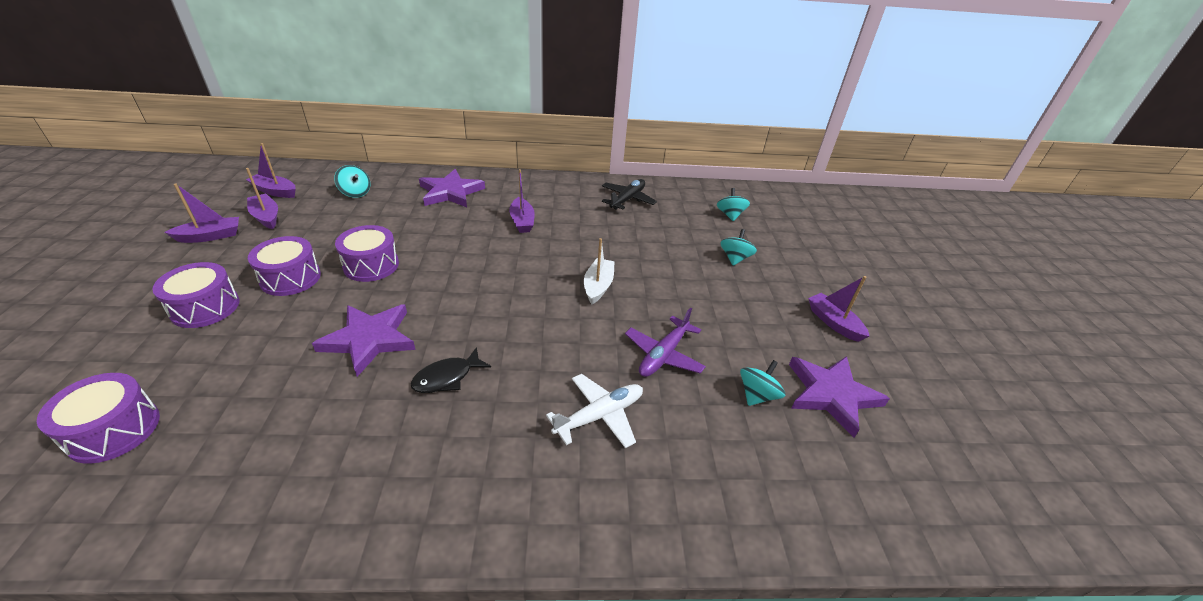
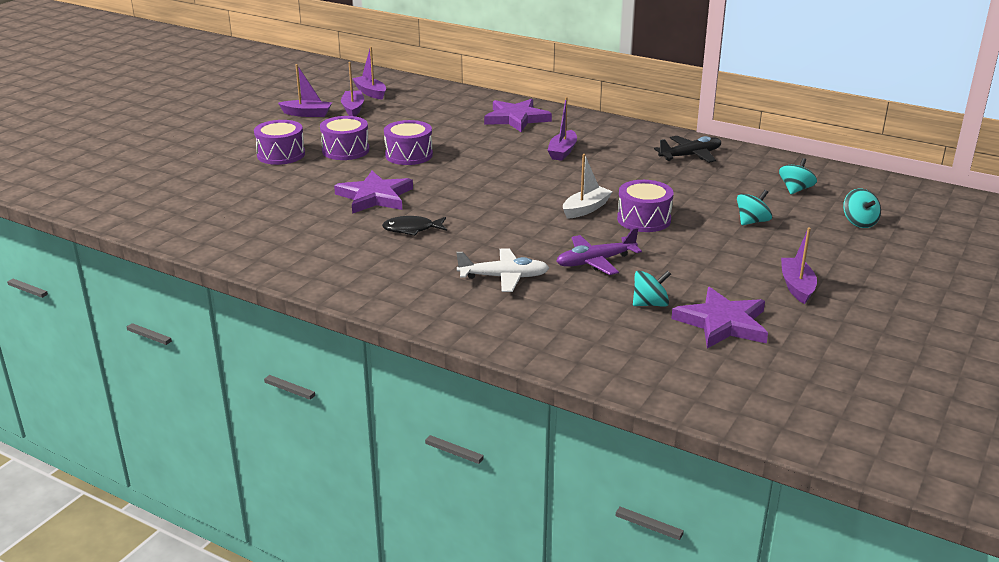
camera: 35 degrees right, 10 degrees down
purple drum [37,373,160,464] -> purple drum moved to [617,180,674,232]
turquoise spinning top [334,165,371,198] -> turquoise spinning top moved to [843,189,881,228]

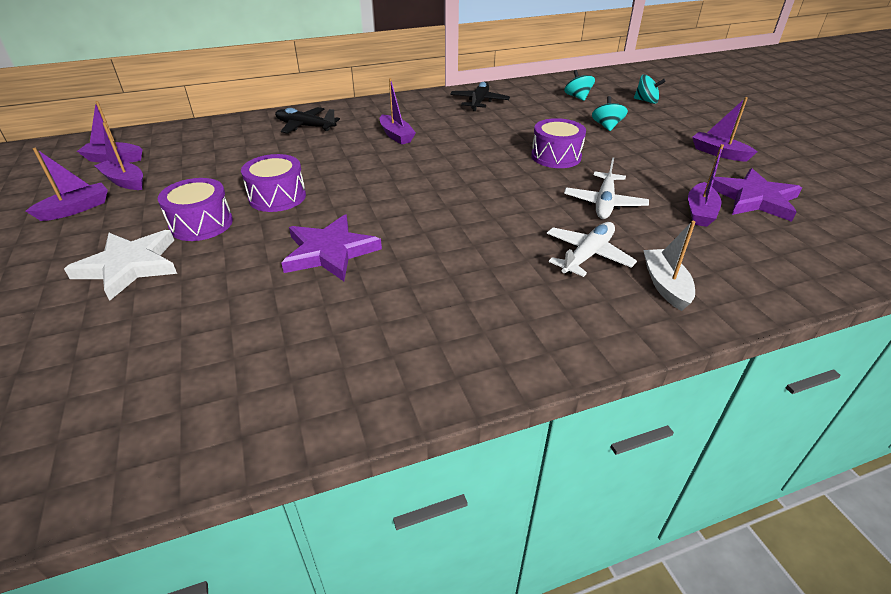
camera: 50 degrees left, 10 degrees up
purple drum [254,120,305,165] -> white star [64,230,177,301]
black fish [382,216,447,236] -> none
purple star [484,99,552,132] -> black plane [275,107,340,134]
purple plane [556,228,642,275] -> white plane [564,157,649,219]
white boat [563,154,613,219] -> white boat moved to [643,221,695,311]
turquoise spinning top [633,270,671,307] -> purple boat [688,144,724,227]

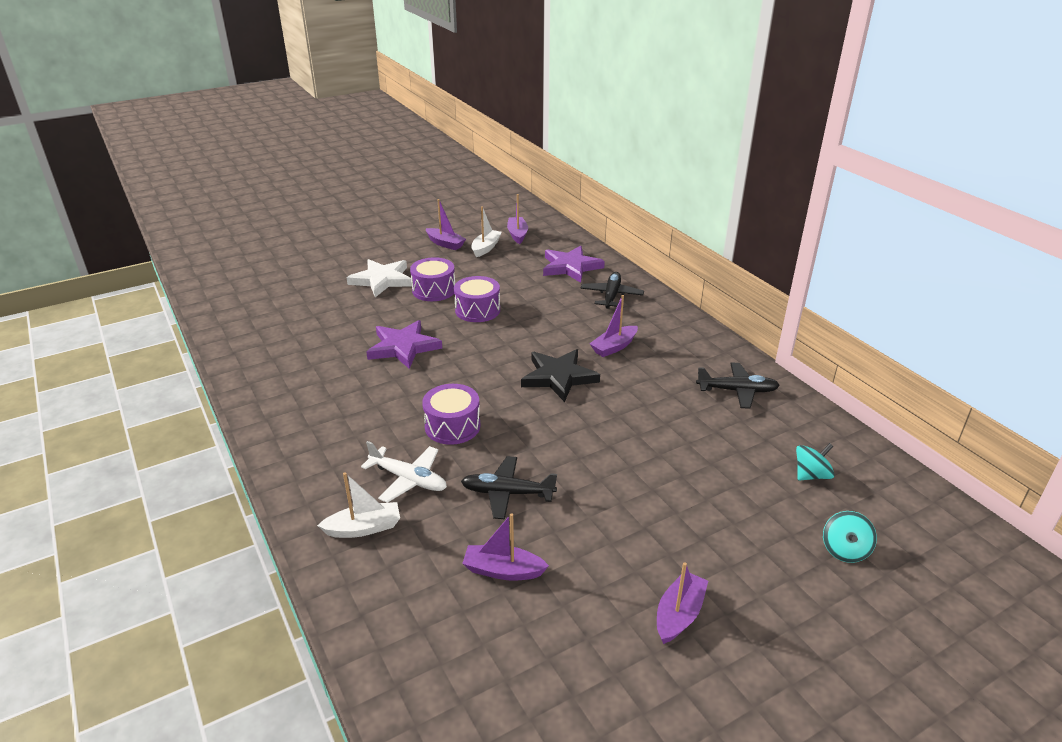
camera: 80 degrees right, 5 degrees down
purple boat [94,122,143,190] -> white boat [471,206,502,257]
purple drum [531,118,586,168] -> purple drum moved to [422,384,481,445]
white plane [564,157,649,219] -> black plane [461,456,557,519]
turquoise spinning top [592,96,628,131] -> none
purple star [712,168,802,222] -> purple star moved to [543,246,605,283]
none -> black star [521,349,600,402]

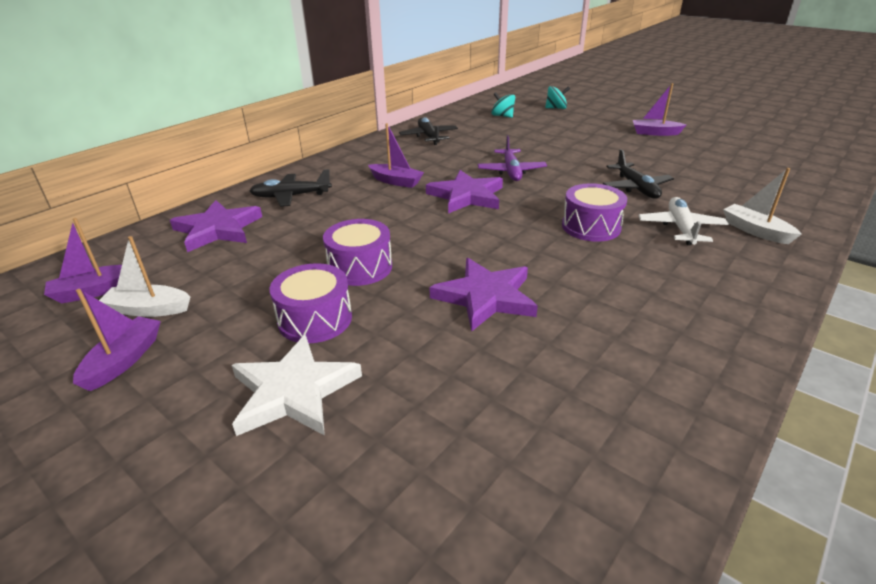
camera: 110 degrees left, 0 degrees up
purple boat [462,513,549,581] -> none
black star [521,349,600,402] -> purple star [426,170,503,213]
none -> purple plane [478,135,547,181]

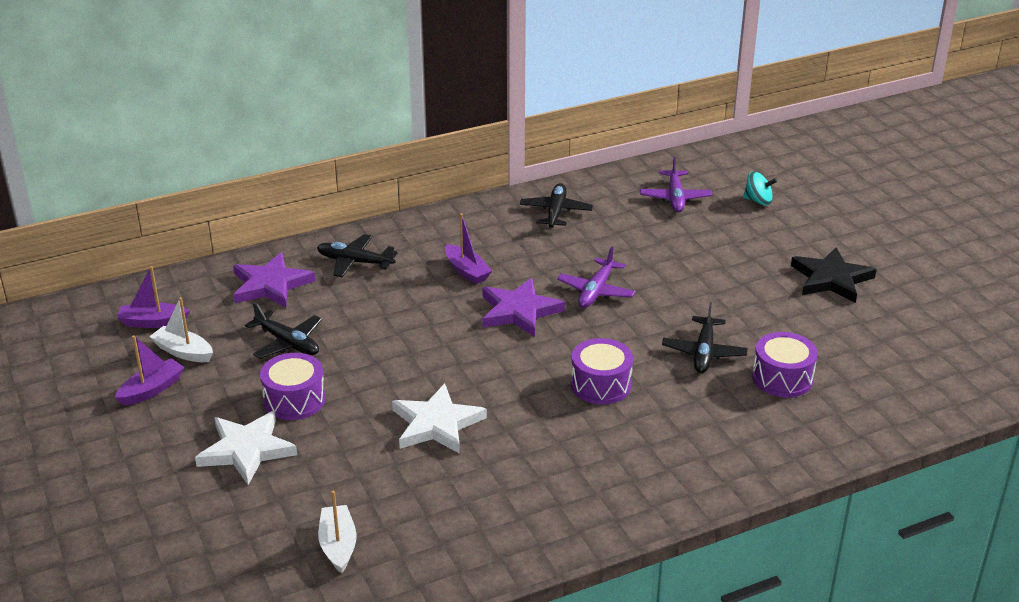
camera: 25 degrees right, 0 degrees up
purple drum [323,219,392,286] -> purple drum moved to [752,332,818,398]
purple star [430,258,538,332] -> white star [392,384,487,454]
turquoise spinning top [491,92,515,118] -> purple plane [640,157,713,213]
purple boat [633,83,687,136] -> black star [791,247,877,303]
white plane [638,197,728,245] -> none
white boat [723,168,802,244] -> white boat moved to [318,491,357,574]
none -> black plane [245,302,322,359]

